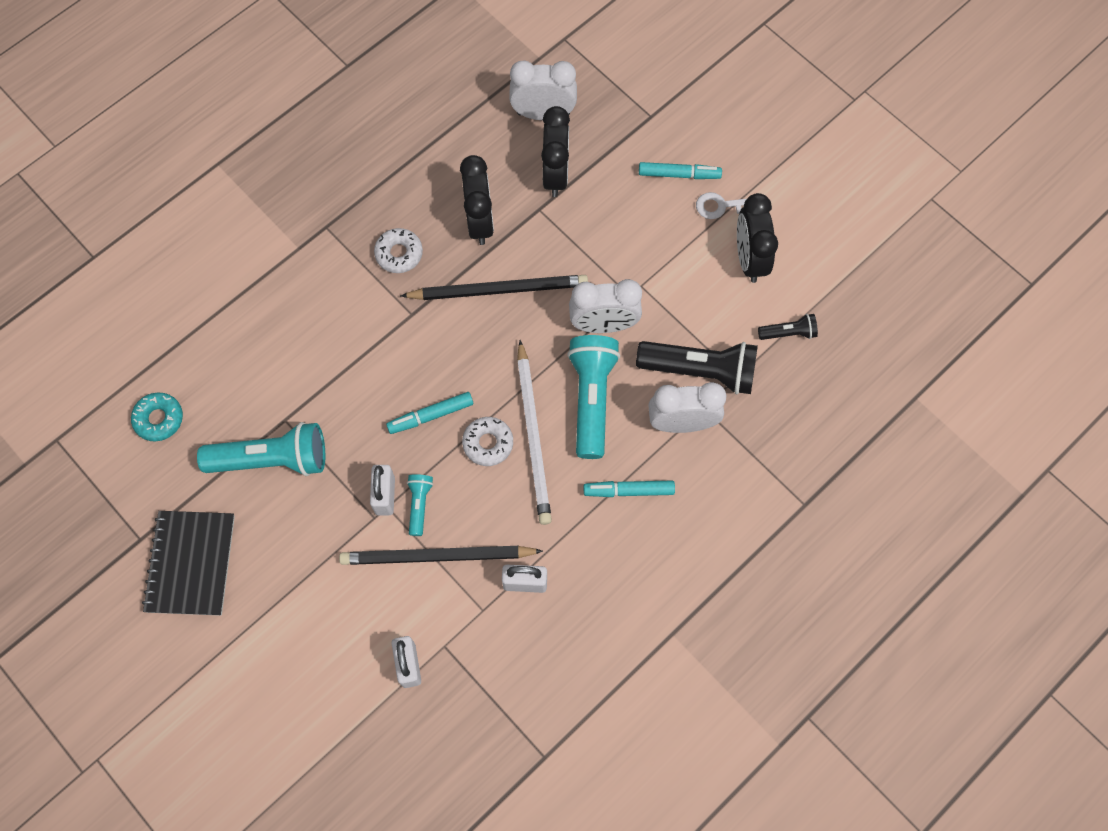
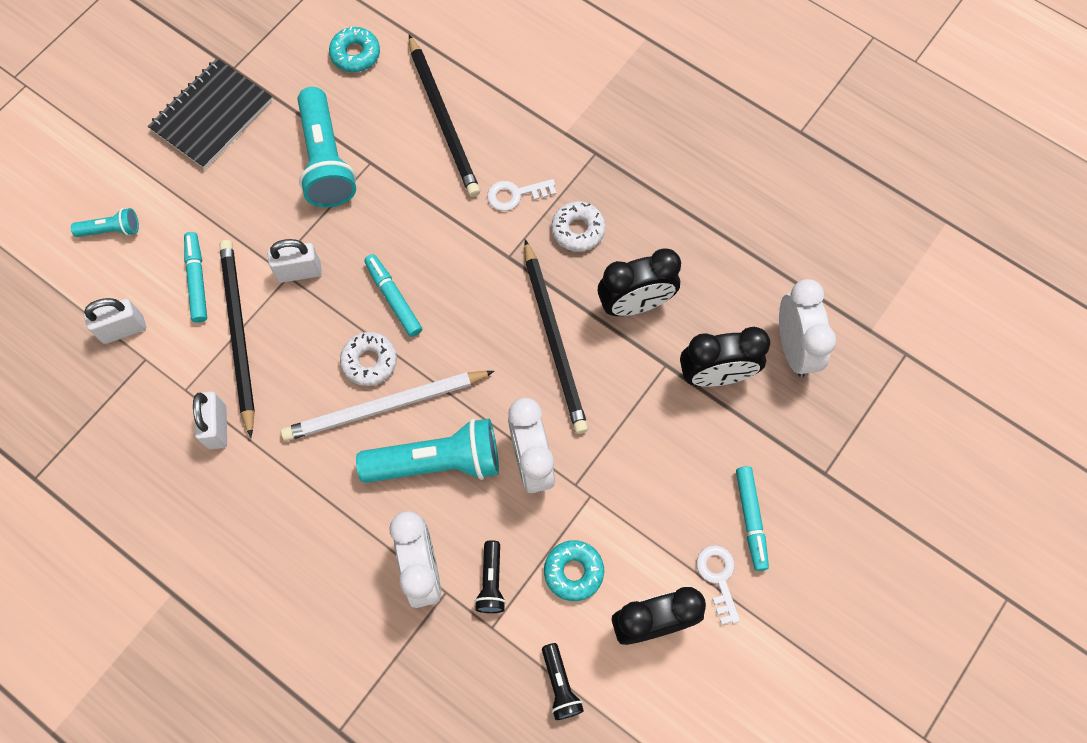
camera: 80 degrees right, 0 degrees up
black notebook [142,511,235,616] -> black notebook turned 45 degrees counterclockwise [148,58,272,169]
turquoise flashlight [407,474,433,536] -> turquoise flashlight moved to [71,208,139,237]
turquoise marker [584,480,675,497] -> turquoise marker moved to [184,232,207,323]
black flashlight [636,341,758,394] -> black flashlight [474,540,506,613], size x0.49
none -> black pencil [409,35,480,197]
none -> white key [487,179,556,211]
none -> turquoise donut [544,540,604,601]

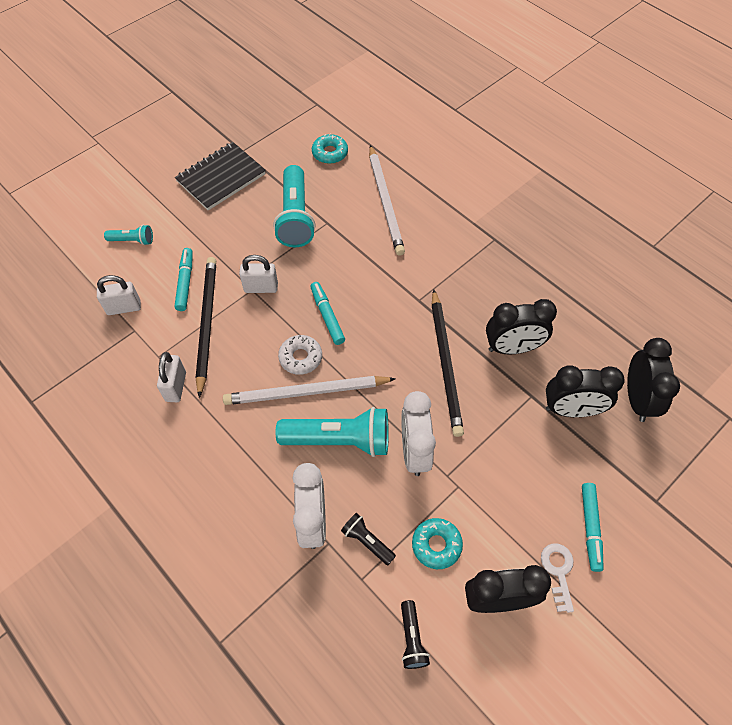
camera: 10 degrees right, 10 degrees down
black pencil [409,35,480,197] -> white pencil [369,145,405,256]
black flashlight [474,540,506,613] -> black flashlight turned 120 degrees clockwise [341,513,396,565]
white key [487,179,556,211] -> none
white donut [551,201,605,252] -> none
white clock [779,279,836,377] -> black clock [627,338,680,422]

